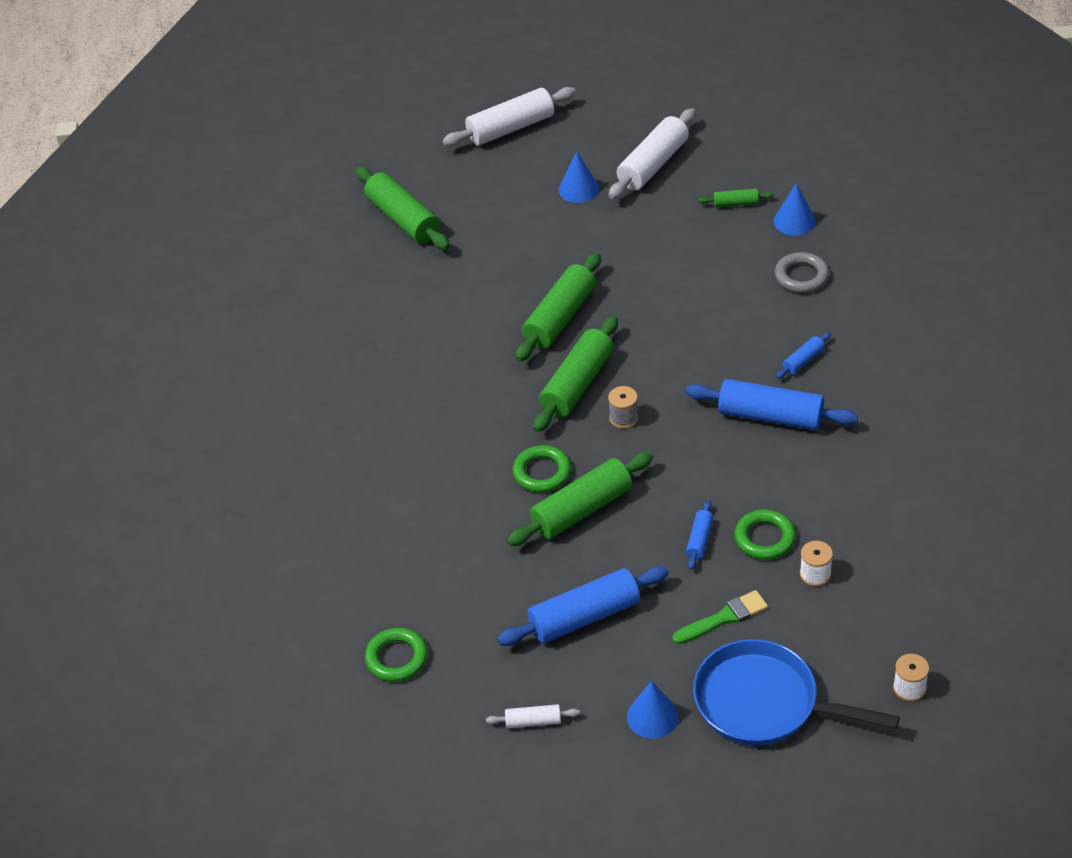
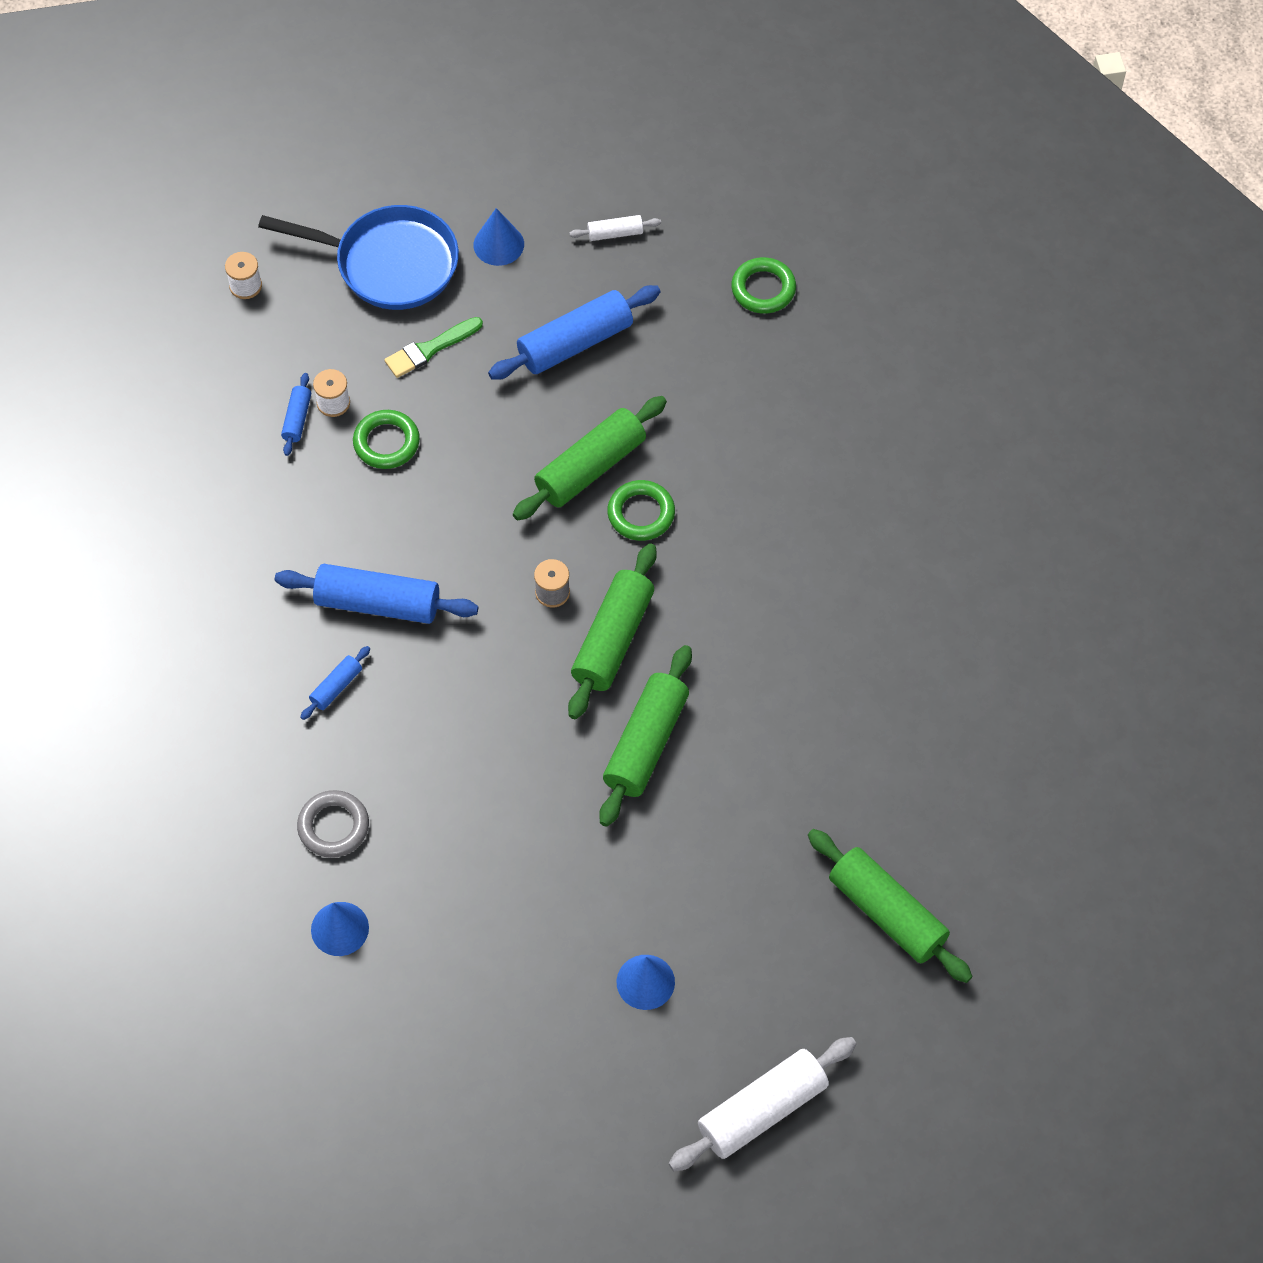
camera: 170 degrees right, 15 degrees up
white rolling pin [608,108,696,199] -> none
blue rolling pin [686,500,713,570] -> blue rolling pin moved to [281,373,311,456]
green rolling pin [698,189,774,207] -> none

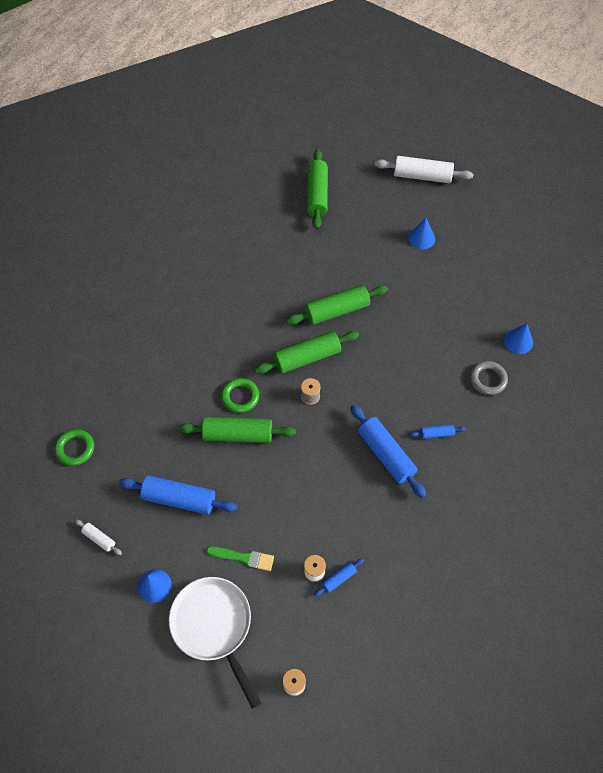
camera: 135 degrees left, 0 degrees up
blue pan [258,205,459,310] -> white pan [169,577,261,709]
green ring [353,410,420,469] -> none

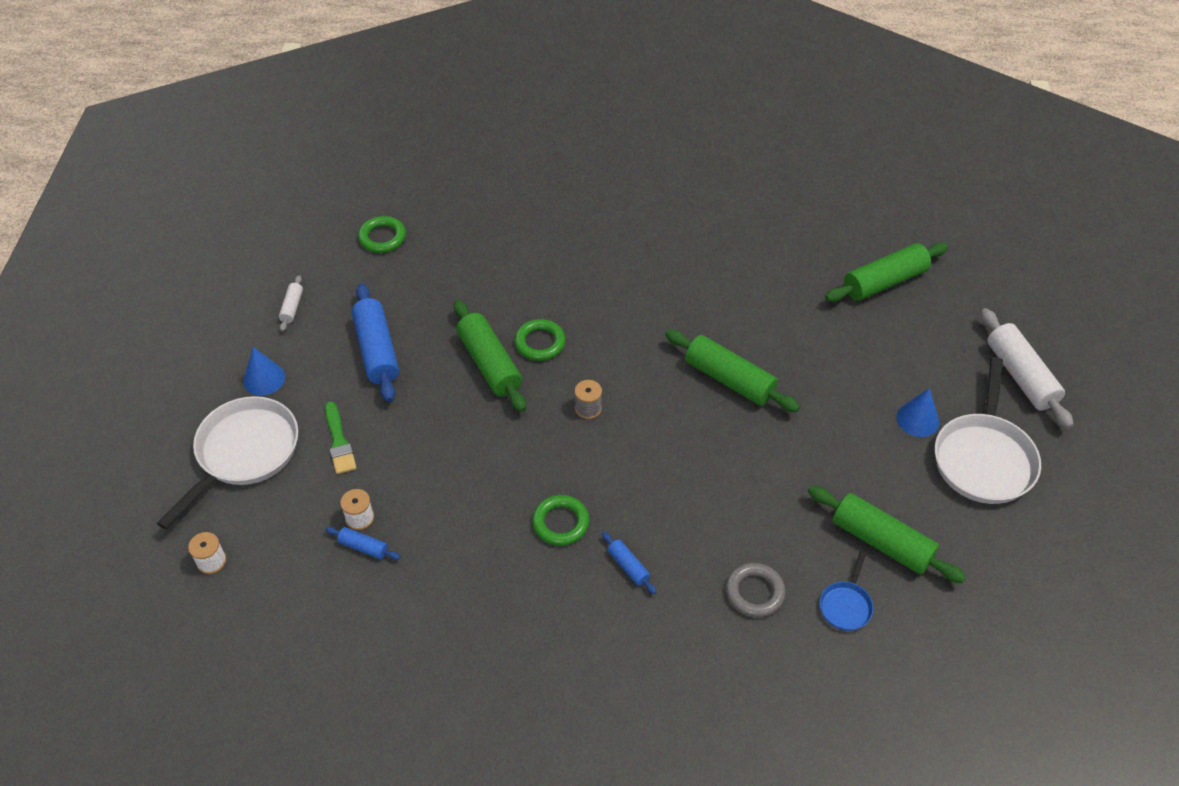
camera: 60 degrees right, 10 degrees down
green rolling pin [255,331,359,374] -> green rolling pin moved to [808,486,966,583]
blue rolling pin [350,405,426,498] -> green ring [532,495,589,546]
blue cone [504,323,533,354] -> blue pan [820,551,874,631]
none -> white pan [935,357,1041,504]

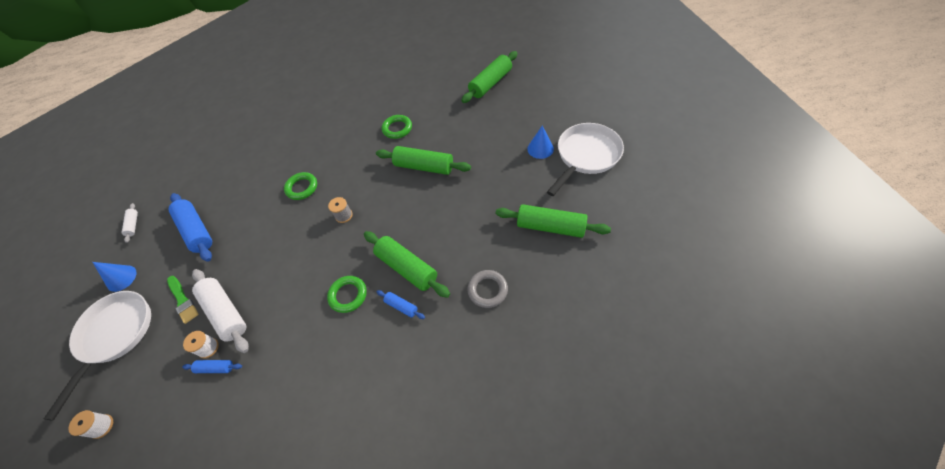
camera: 15 degrees left, 5 degrees up
green ring [358,216,406,253] -> green ring moved to [382,115,412,139]
green rolling pin [454,300,526,412] -> green rolling pin moved to [364,231,450,298]
blue pan [820,551,874,631] -> none
white pan [935,357,1041,504] -> white pan turned 135 degrees counterclockwise [547,123,624,196]
white rolling pin [981,308,1073,429] -> white rolling pin moved to [192,269,249,353]

